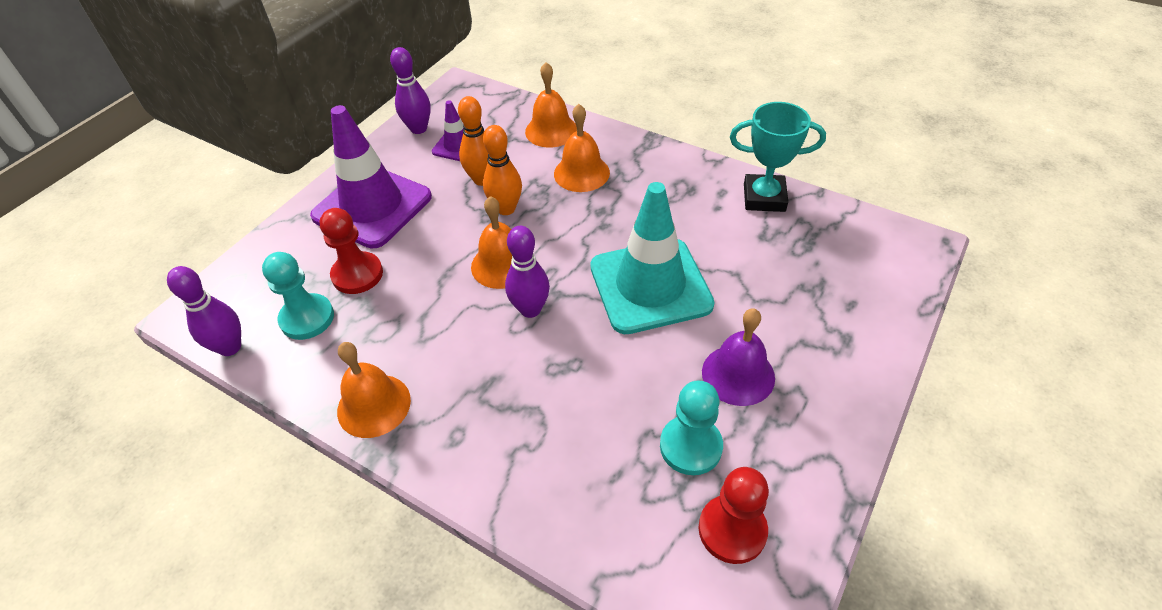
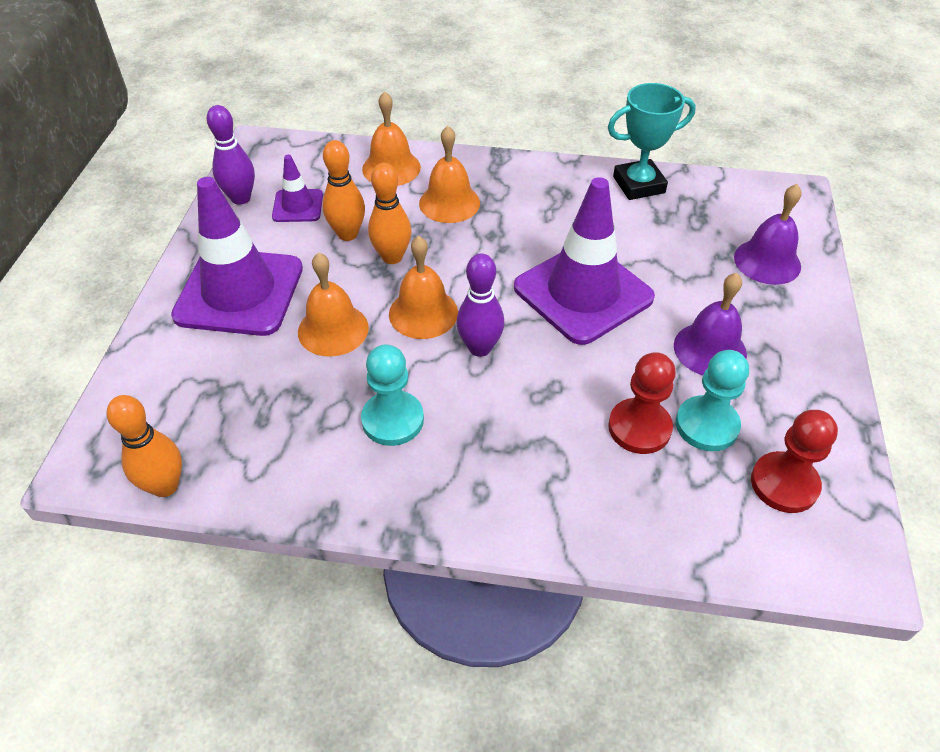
camera: 25 degrees left, 0 degrees up
purple bowling pin [167,266,241,356] -> orange bowling pin [107,395,182,497]
turquoise pawn [262,252,334,340] -> turquoise pawn moved to [361,344,424,446]
red pawn [320,208,383,294] -> red pawn moved to [608,352,676,454]
orange bell [337,342,411,438] -> orange bell moved to [298,252,369,357]
turquoise traffic cone [590,182,715,334] -> purple traffic cone [514,177,655,345]
none -> purple bell [734,184,802,285]

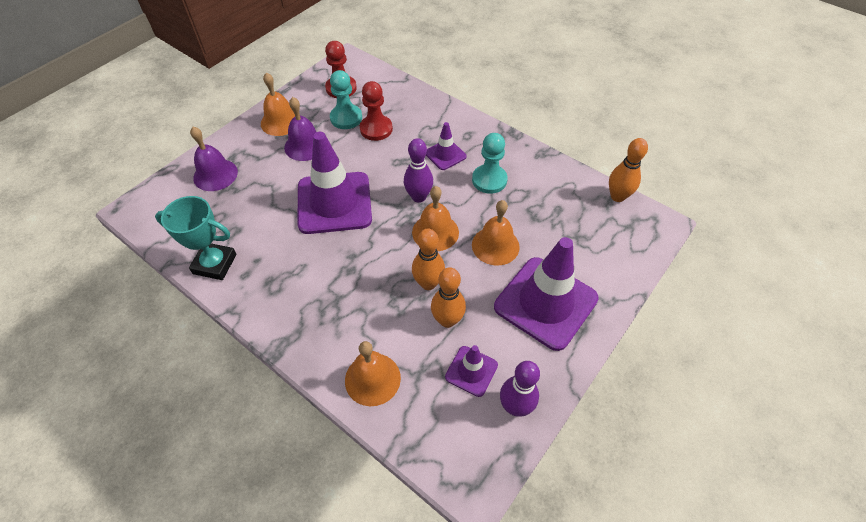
camera: 150 degrees left, 5 degrees up
orange bell [419,126,480,223] -> orange bell moved to [261,72,295,136]
none -> purple traffic cone [426,122,467,170]

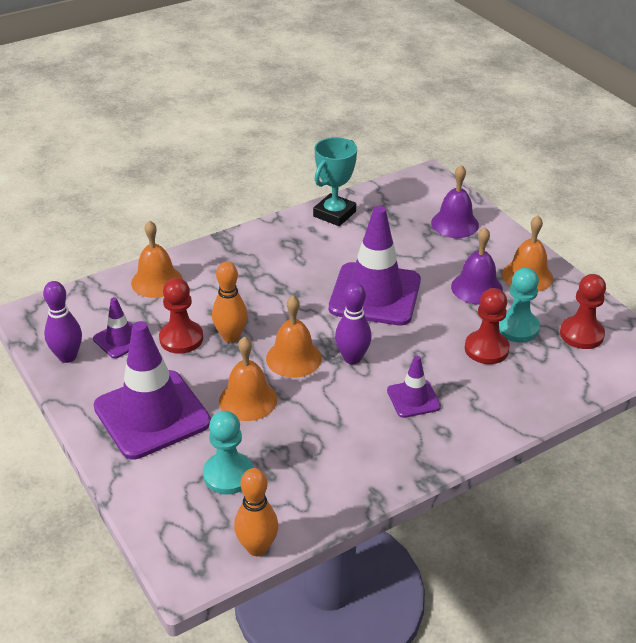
camera: 110 degrees right, 15 degrees down
orange bowling pin [431,267,466,328] -> red pawn [159,278,203,354]
turquoise pawn [472,133,508,194] -> turquoise pawn moved to [203,411,253,495]

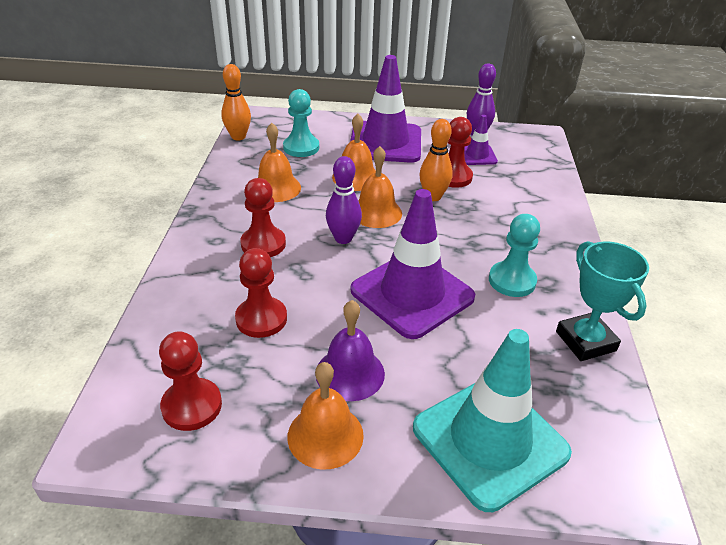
camera: 125 degrees right, 0 degrees up
orange bell [131,220,183,298] -> orange bell moved to [258,123,301,202]
purple traffic cone [387,356,441,418] -> red pawn [240,178,286,257]
purple bell [431,165,479,238] -> turquoise traffic cone [413,329,572,512]
turquoise pawn [499,268,540,342] -> turquoise pawn moved to [489,214,540,297]

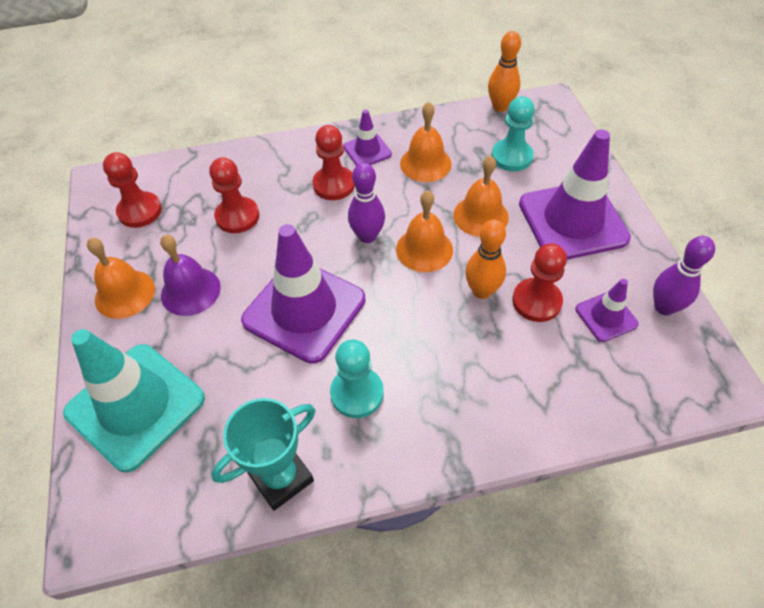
camera: 75 degrees right, 15 degrees up
none -> purple traffic cone [344,110,392,166]

